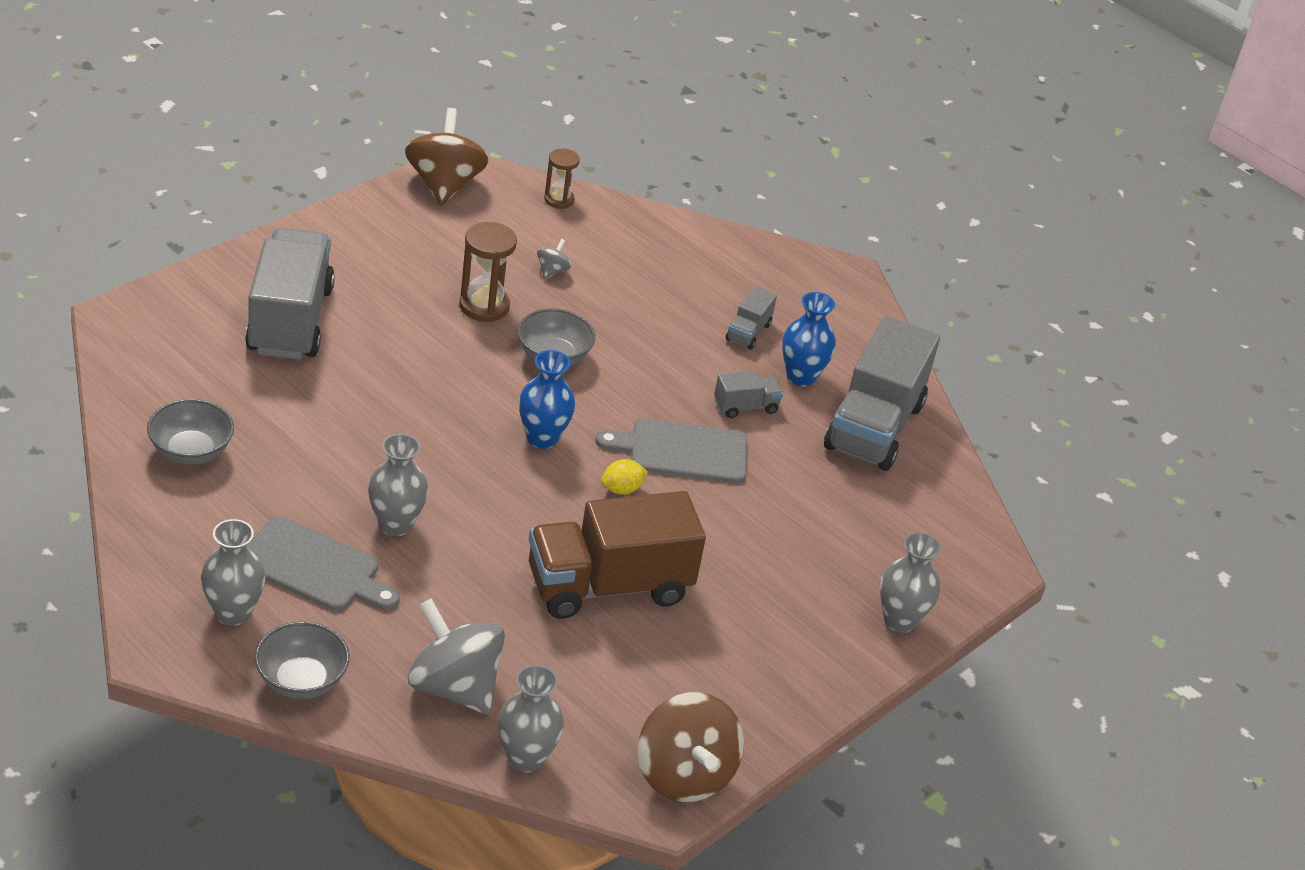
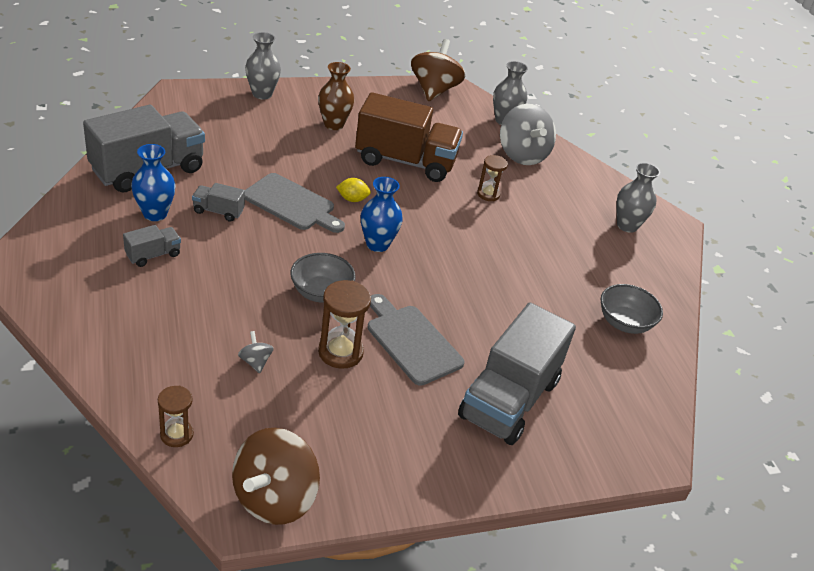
camera: 150 degrees left, 0 degrees up
grey cutting board [246,516,400,611] -> grey cutting board moved to [368,294,465,386]
grey bowl [254,622,350,699] -> none
grey vase [368,434,429,536] -> none
grey spinning top [537,239,572,280] -> grey spinning top turned 105 degrees clockwise [238,331,274,373]
none -> brown vase [318,62,354,130]
none -> brown hourglass [477,155,508,201]

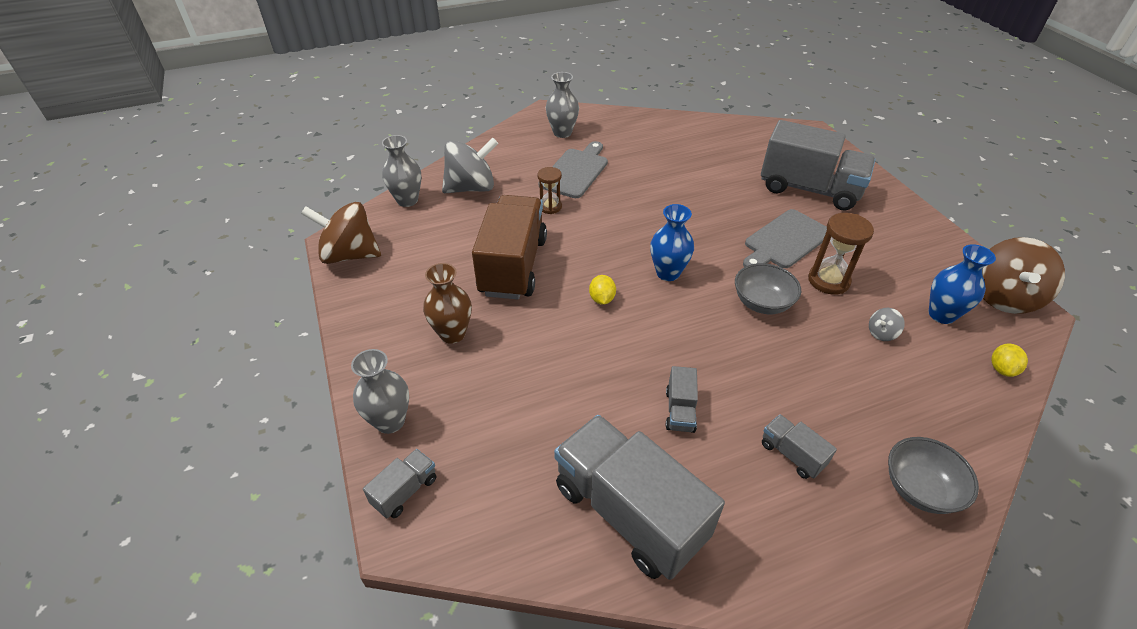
camera: 90 degrees left, 5 degrees up
blue vase [131,144,175,221] -> blue vase moved to [929,244,996,324]
brown hourglass [158,386,194,447] -> yellow lemon [991,344,1028,377]
brown spinning top [232,428,320,525] -> brown spinning top turned 90 degrees clockwise [982,237,1065,314]
grey cutting board [245,173,345,233] -> grey cutting board moved to [539,141,608,198]
grey bowl [600,284,663,334] -> grey bowl moved to [888,437,979,514]
none -> grey truck [363,449,436,518]

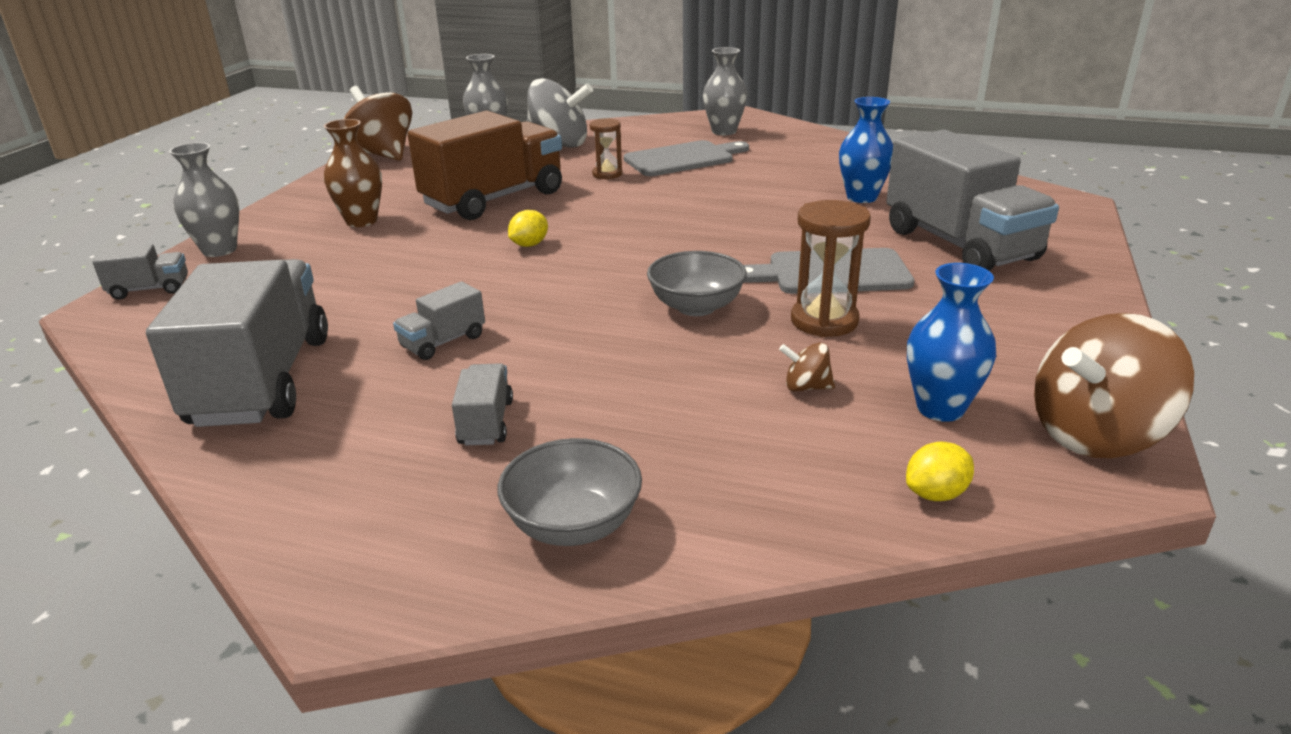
camera: 40 degrees right, 15 degrees down
blue vase [650,204,694,281] -> blue vase moved to [839,97,893,203]
grey spinning top [869,308,905,341] -> brown spinning top [779,342,835,392]

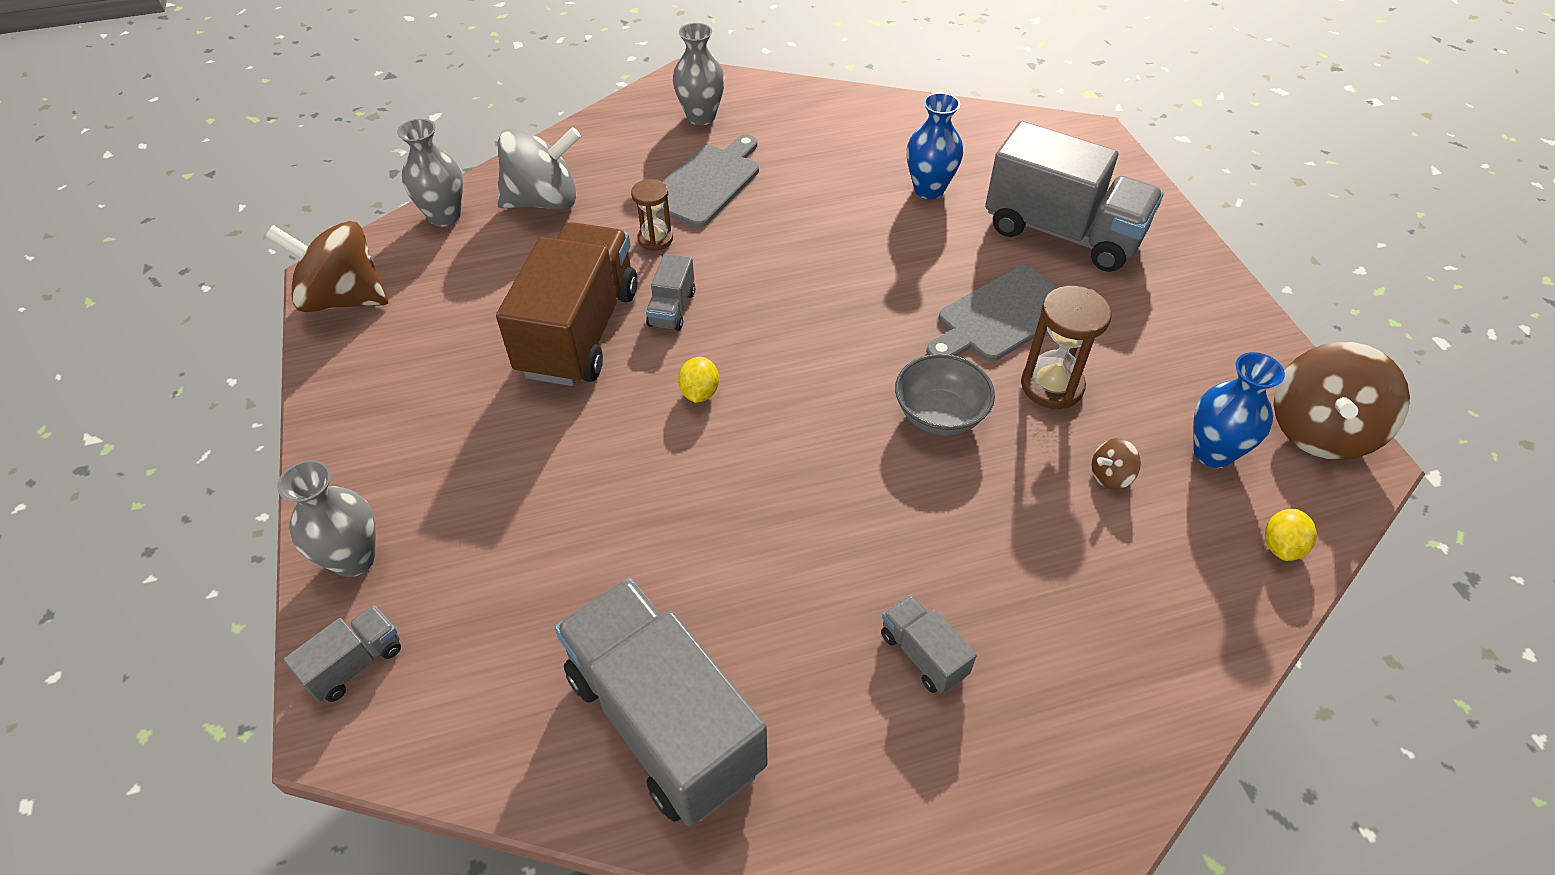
camera: 35 degrees left, 20 degrees up
brown vase [324,119,382,227] -> none
grey truck [393,281,485,360] -> grey truck moved to [646,254,695,331]
grey bowl [497,438,642,546] -> none

